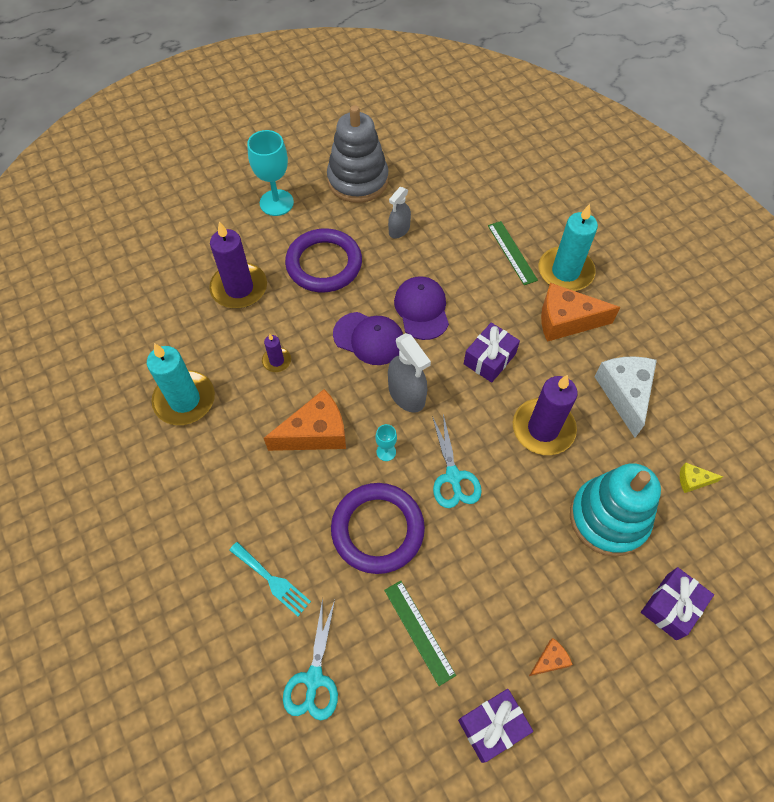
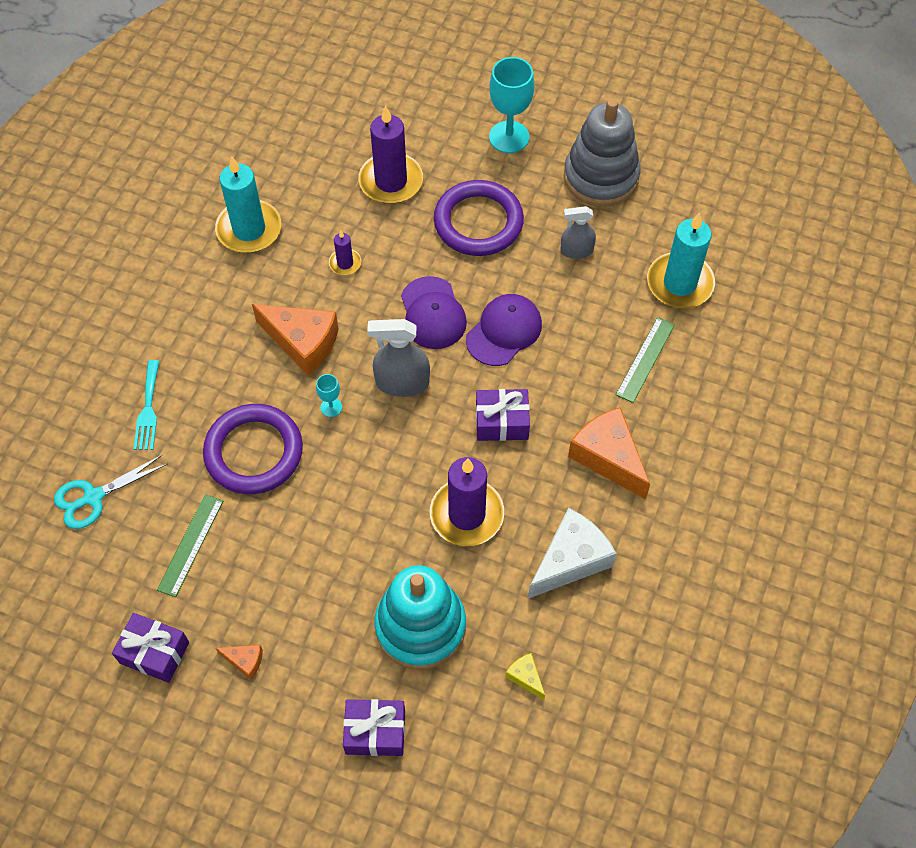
camera: 50 degrees right, 0 degrees up
grey spray bottle [388,333,431,413] -> grey spray bottle turned 75 degrees clockwise [367,319,430,397]
turquoise scissors [432,414,482,508] -> none
turquoise candle [539,204,598,291] -> turquoise candle moved to [647,213,715,308]

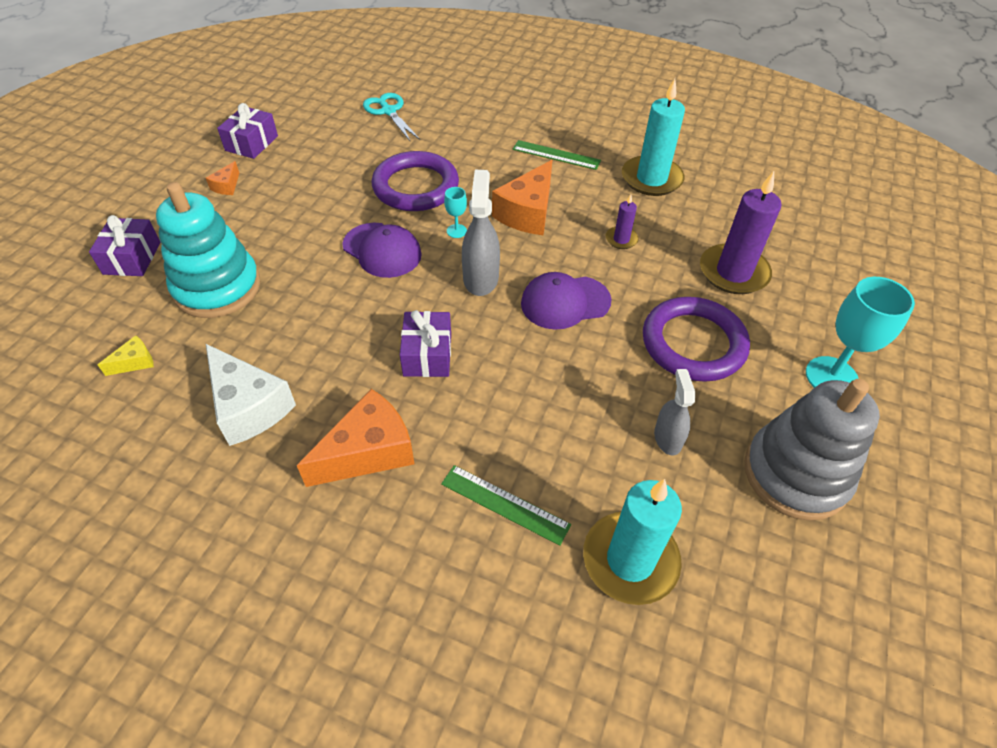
camera: 90 degrees right, 10 degrees down
turquoise fork [133,360,159,450] -> none
green ruler [157,494,223,597] -> green ruler moved to [513,140,601,170]
purple candle [430,457,504,546] -> none
purple cap [466,294,542,366] -> purple cap moved to [342,223,422,278]

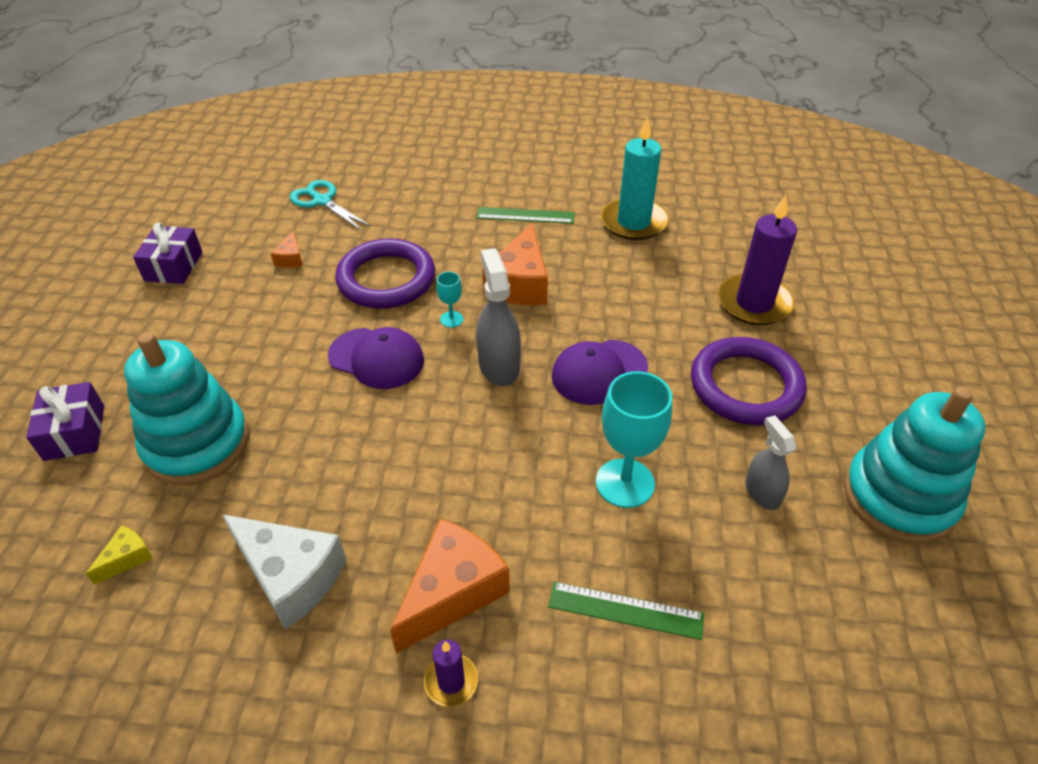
camera: 15 degrees left, 5 degrees down
orange cheese [206,161,239,195] -> orange cheese moved to [270,231,303,268]
purple gift [400,310,451,377] -> none
turquoise candle [583,479,682,605] -> none
purple candle [606,194,639,249] -> purple candle moved to [424,639,478,707]
grey stacking toy [744,379,880,521] -> turquoise stacking toy [844,387,986,544]
turquoise goblet [806,277,915,388] -> turquoise goblet moved to [596,371,672,508]

